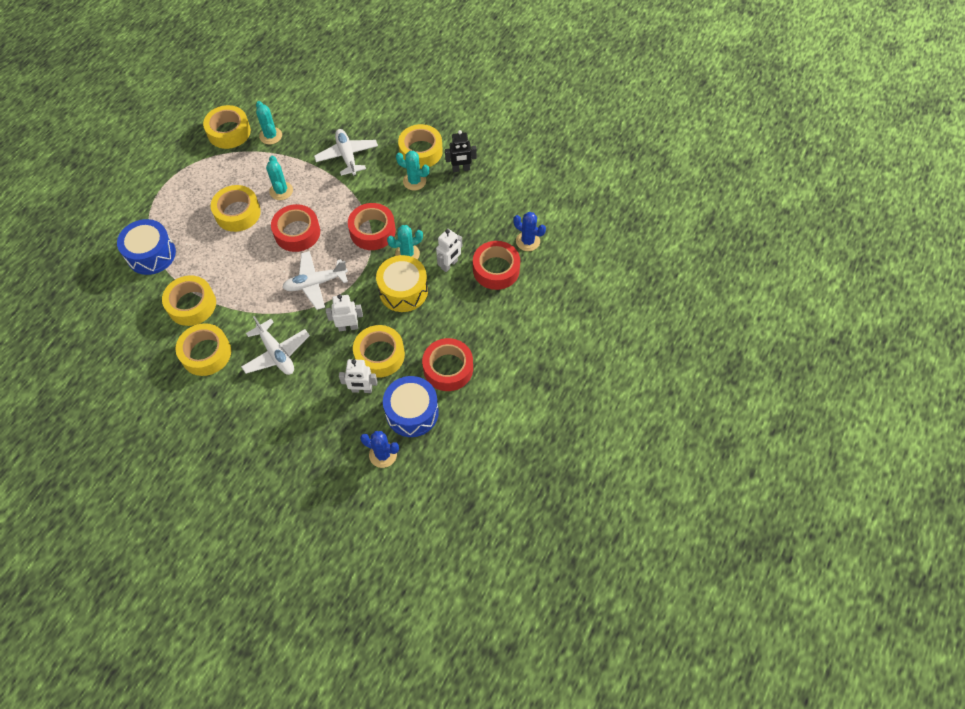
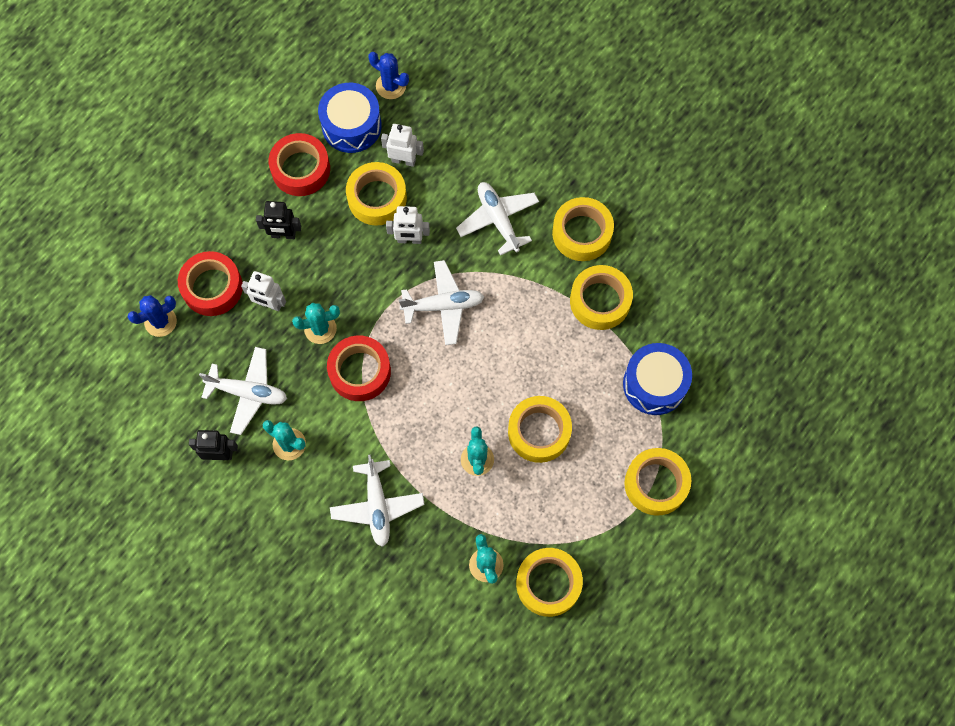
camera: 170 degrees left, 10 degrees up
red tape [271,204,320,252] -> none
yellow drum [376,255,428,312] -> none
yellow tape [398,124,443,168] -> yellow tape moved to [624,448,691,516]
white robot [436,229,462,272] -> white robot turned 120 degrees counterclockwise [241,271,286,311]
blue cactus [513,212,546,251] -> blue cactus turned 75 degrees counterclockwise [128,295,177,337]
none -> white plane [199,347,287,435]
none -> black robot [256,201,301,239]

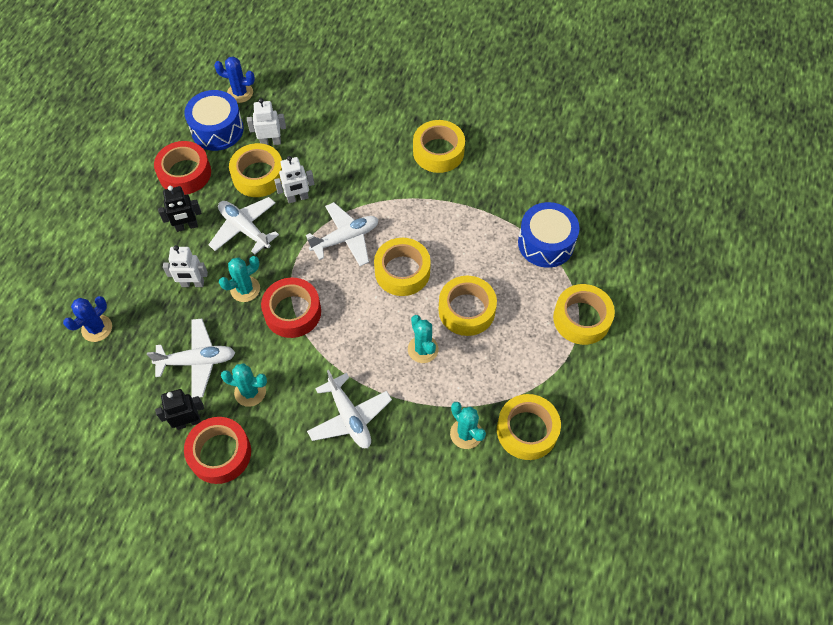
camera: 20 degrees left, 10 degrees down
red tape [178,251,243,316] -> red tape moved to [184,417,251,484]
white plane [456,182,539,256] -> white plane moved to [208,197,279,254]
yellow tape [570,265,633,330] -> yellow tape moved to [374,238,431,296]

